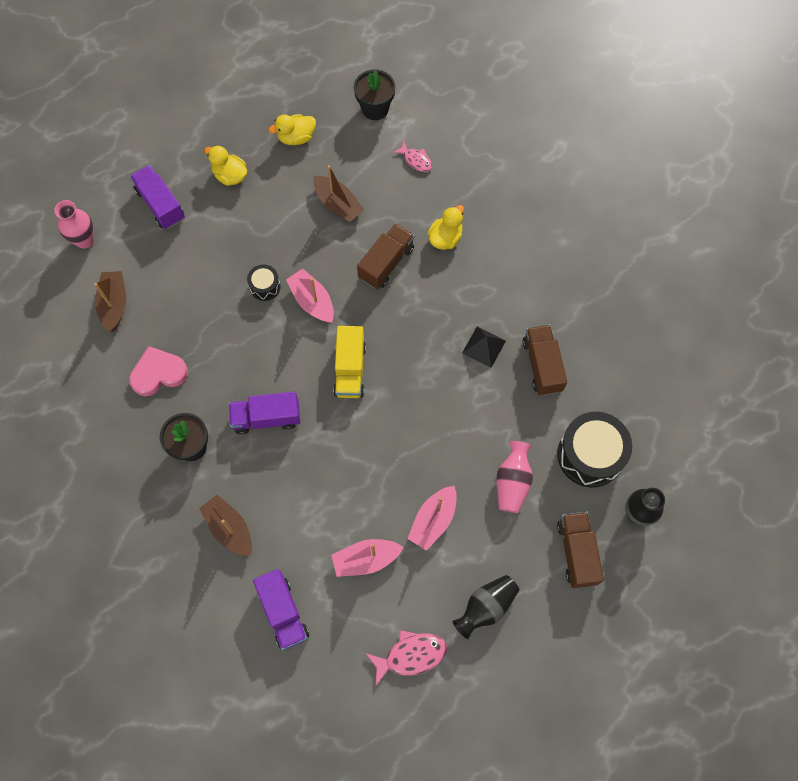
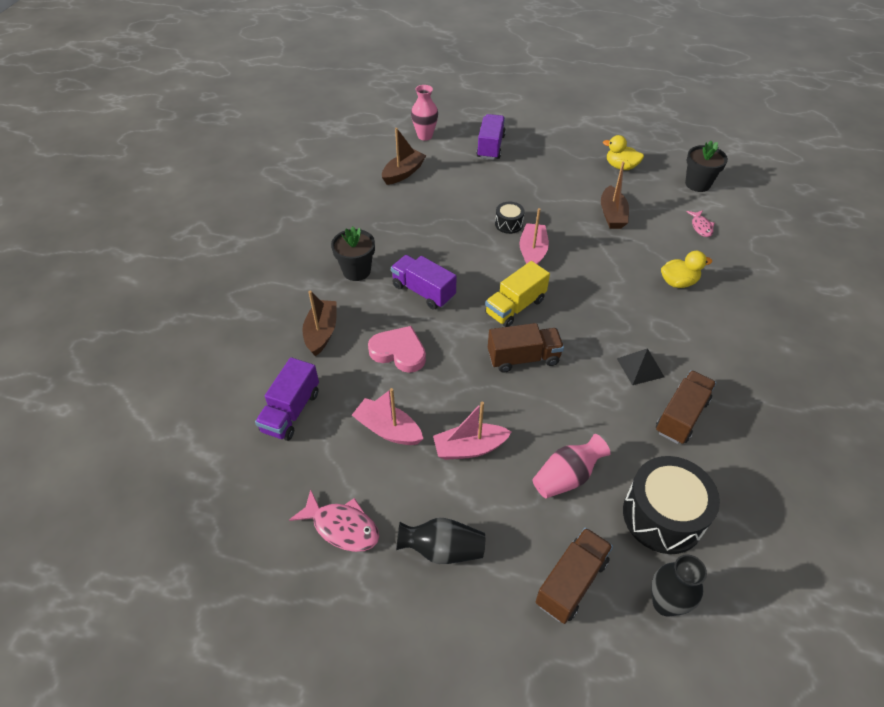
camera: 45 degrees right, 20 degrees down
pink heart [129,346,188,396] -> pink heart moved to [368,326,426,373]
yellow duck [204,145,247,186] -> none
brown truck [357,223,414,289] -> brown truck moved to [488,323,564,373]

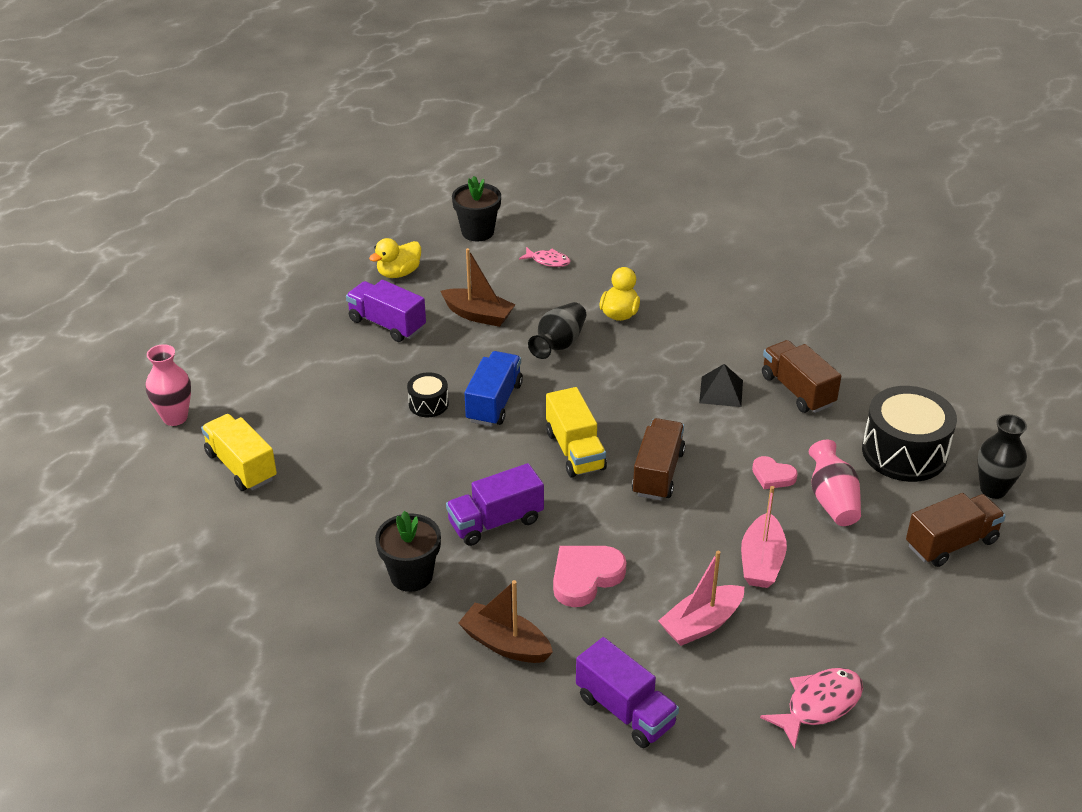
camera: 65 degrees left, 10 degrees down
brown boat [382,128,426,185] -> yellow truck [201,414,277,491]
black vase [396,518,485,564] -> black vase moved to [528,302,586,359]
purple truck [476,114,506,160] -> purple truck moved to [346,280,426,342]
pink boat [519,208,549,265] -> blue truck [465,351,523,427]
brown truck [536,527,613,624] -> brown truck turned 90 degrees clockwise [906,493,1006,567]
none -> pink heart [752,456,798,489]

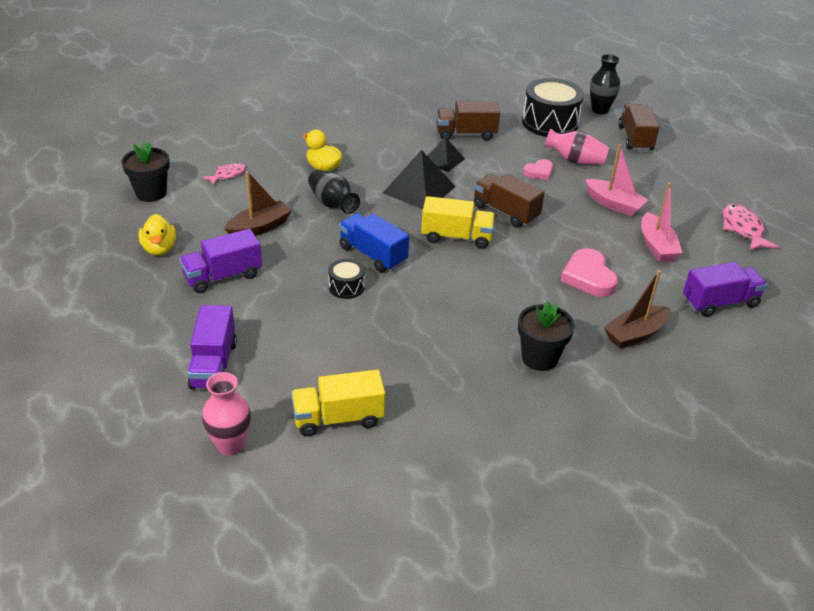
camera: 65 degrees left, 0 degrees up
purple truck [446,463,544,546] -> purple truck moved to [187,305,237,389]
none -> black pyramid [383,150,456,209]

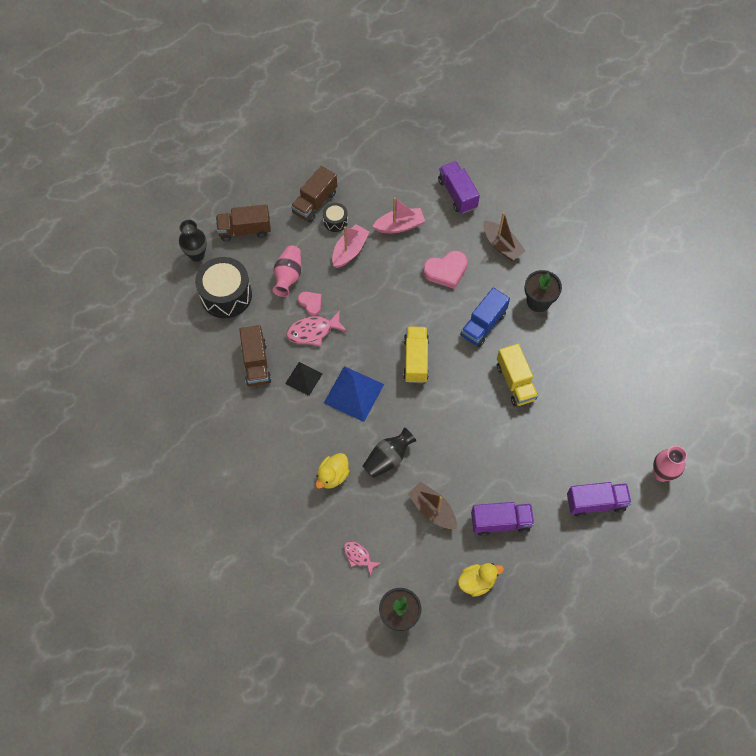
camera: 95 degrees left, 25 degrees up
purple truck [179,229,262,293] -> purple truck turned 60 degrees counterclockwise [471,502,535,536]
yellow truck [291,369,385,436] -> yellow truck moved to [497,344,538,406]
black drum [328,259,365,299] -> black drum moved to [323,203,348,232]
blue truck [339,213,409,273] -> blue truck moved to [460,288,510,347]
black pyramid [383,150,456,209] -> blue pyramid [324,366,384,422]
brown truck [474,173,545,228] -> brown truck moved to [291,166,337,223]
pink fish [723,204,779,251] -> pink fish moved to [286,310,347,346]

